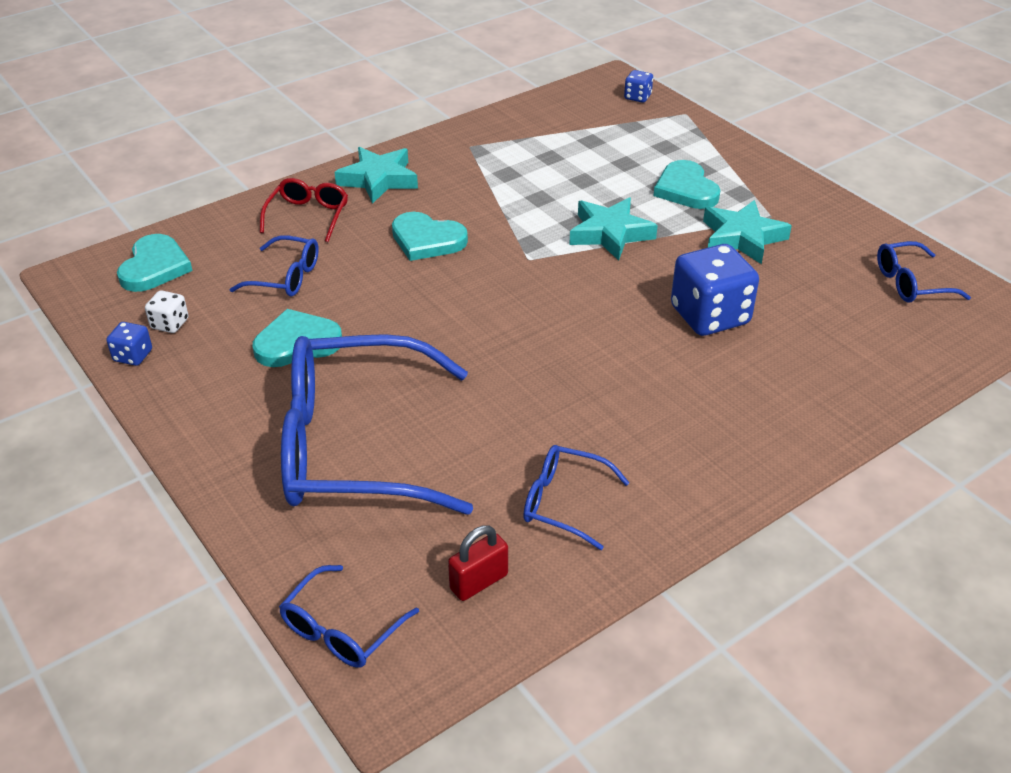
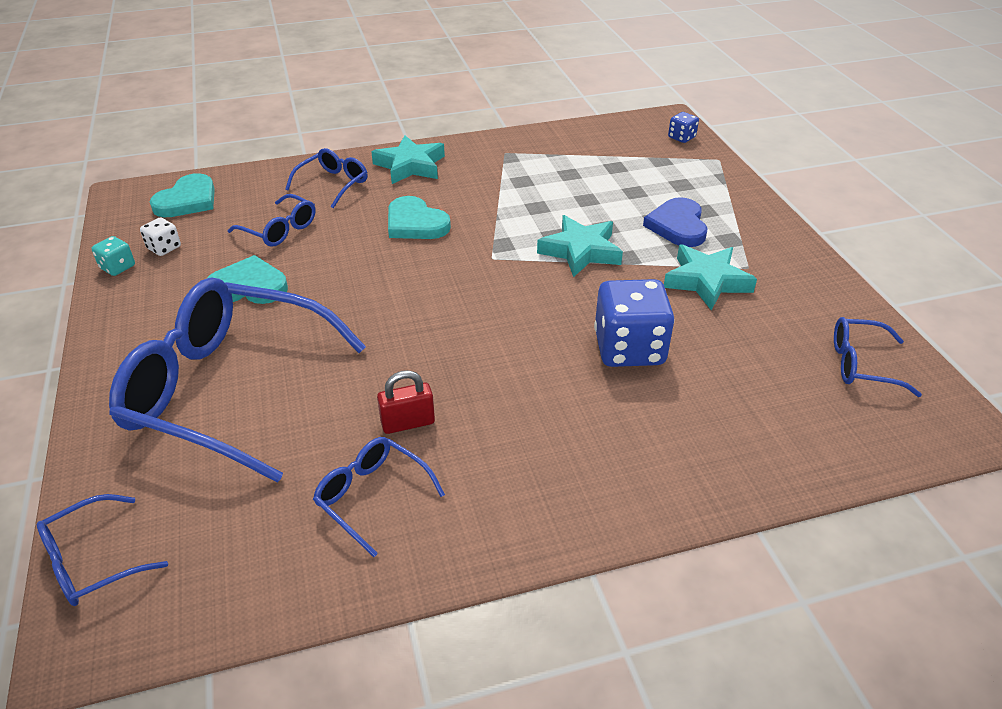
camera: 20 degrees right, 0 degrees up
blue dice [106,322,152,366] -> turquoise dice [92,236,135,276]
red glasses [260,178,348,242] -> blue glasses [285,148,368,208]
red padlock [448,525,508,601] -> red padlock moved to [377,370,435,434]
turquoise heart [653,160,720,209] -> blue heart [643,197,707,247]

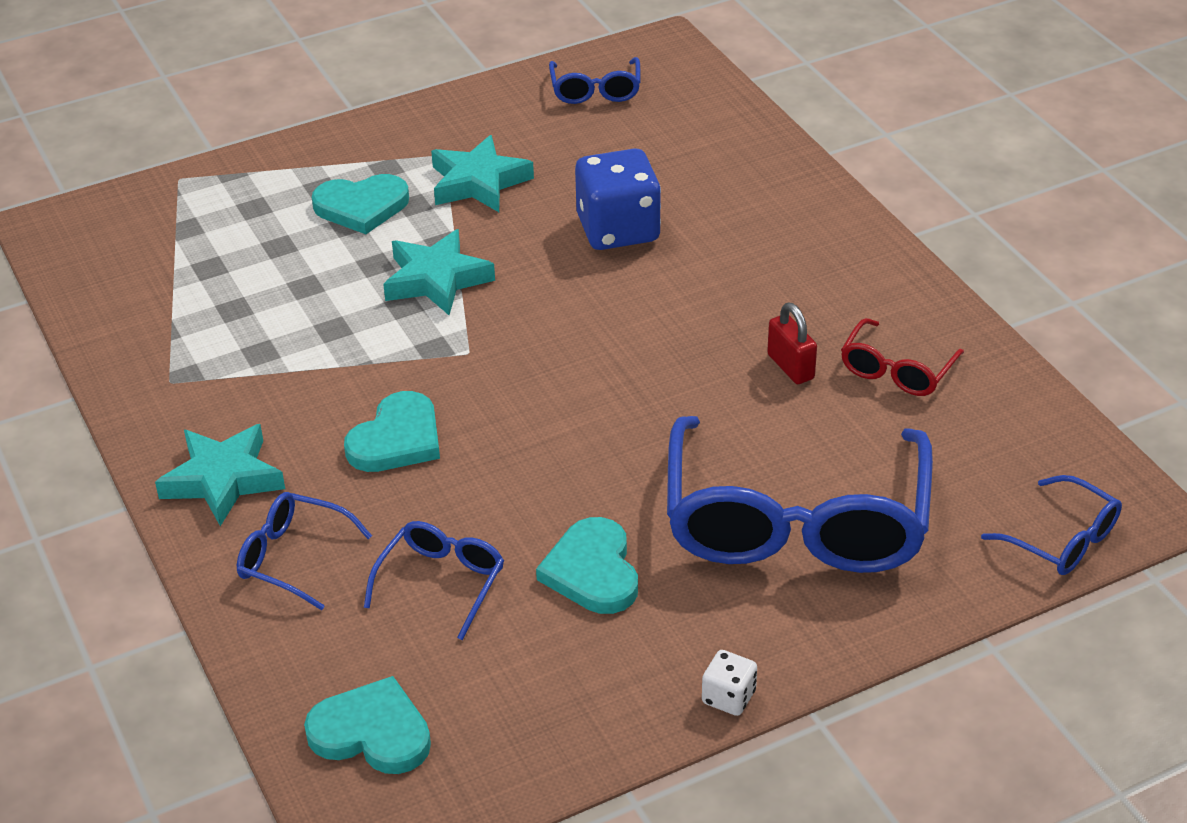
camera: 100 degrees left, 0 degrees up
turquoise dice [92,236,135,276] -> none
white dice [140,217,181,256] -> white dice moved to [702,650,757,716]
blue glasses [313,437,445,557] -> red glasses [841,318,964,396]
blue heart [643,197,707,247] -> turquoise heart [312,174,409,234]
blue dice [668,112,699,143] -> none

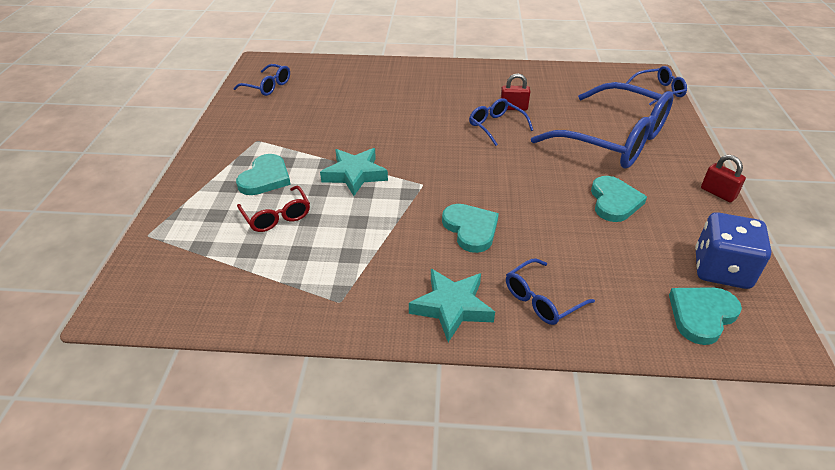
camera: 60 degrees left, 0 degrees up
blue glasses [364,521,504,640] -> blue glasses moved to [469,98,533,146]
turquoise star [431,135,534,212] -> none
turquoise heart [536,517,638,614] -> turquoise heart turned 105 degrees counterclockwise [591,176,647,222]
blue dice [575,148,661,250] -> blue dice moved to [695,212,771,289]
white dice [702,650,757,716] -> red padlock [701,155,746,202]
red glasses [841,318,964,396] -> red glasses moved to [237,186,310,232]

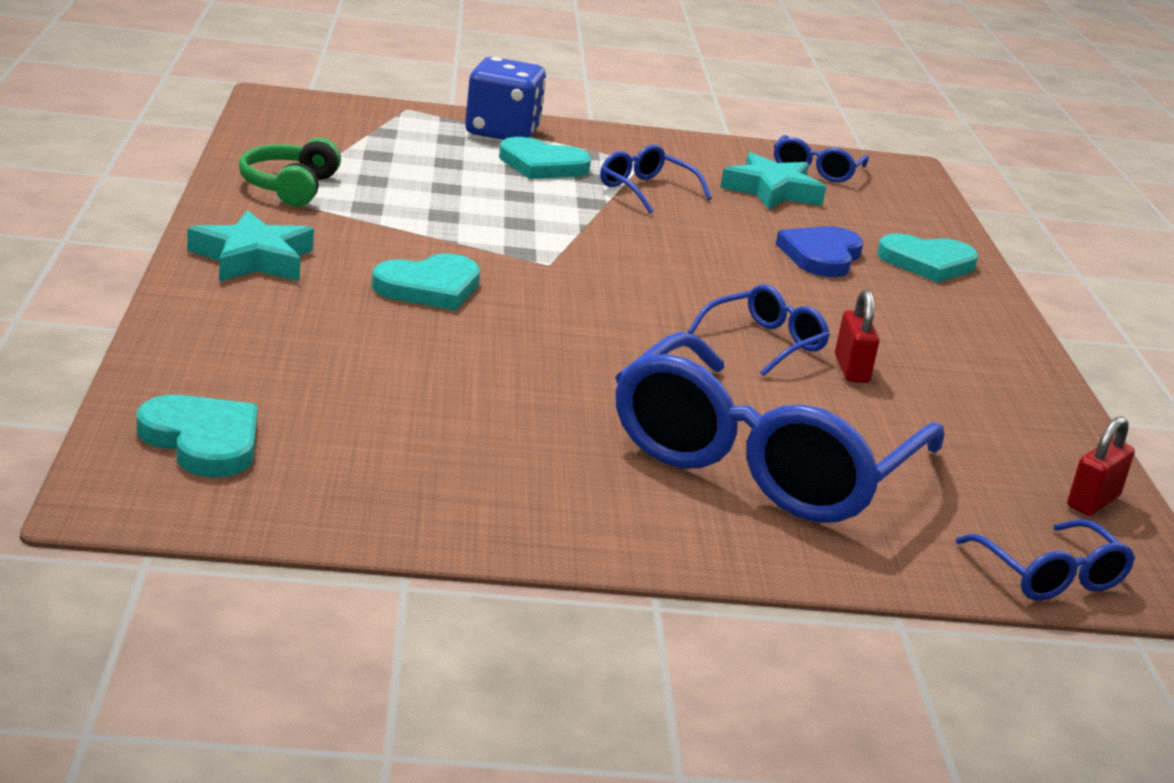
camera: 80 degrees right, 15 degrees down
red glasses [237,186,310,232] -> none
turquoise star [320,148,388,196] -> turquoise star moved to [720,152,826,209]
blue glasses [506,258,595,325] -> blue glasses moved to [600,145,712,214]
turquoise heart [591,176,647,222] -> turquoise heart moved to [877,233,978,283]
blue dice [695,212,771,289] -> blue dice moved to [465,57,546,140]
red padlock [701,155,746,202] -> red padlock moved to [1067,416,1135,516]
none -> green headphones [239,138,341,206]
none -> blue heart [776,226,863,277]

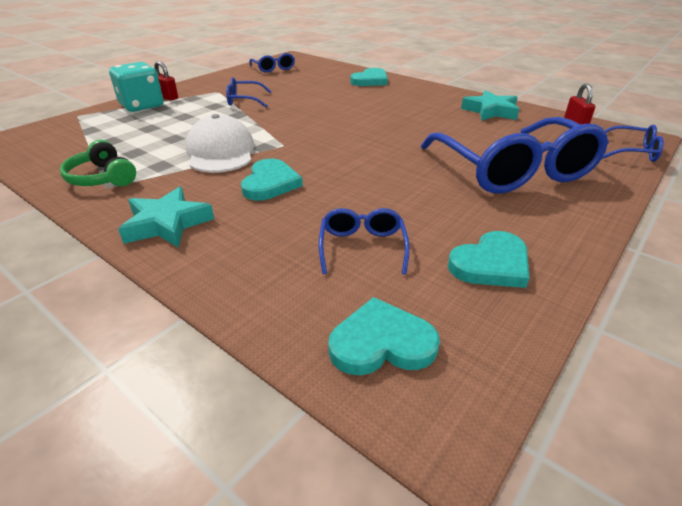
camera: 45 degrees left, 10 degrees up
blue dice [465,57,546,140] -> turquoise dice [109,62,164,112]
turquoise heart [499,137,591,179] -> turquoise heart moved to [448,231,530,288]
blue glasses [688,285,830,376] -> blue glasses moved to [319,208,410,274]
turquoise star [720,152,826,209] -> turquoise star moved to [461,90,519,121]
blue heart [776,226,863,277] -> none
red padlock [835,290,880,383] -> red padlock moved to [154,61,178,101]
none -> white cap [186,114,254,173]

